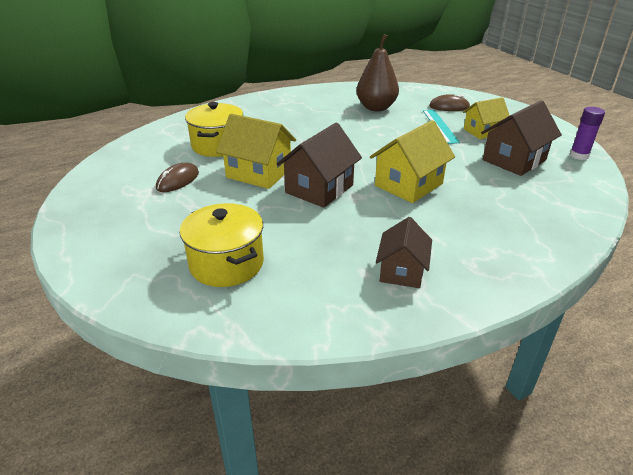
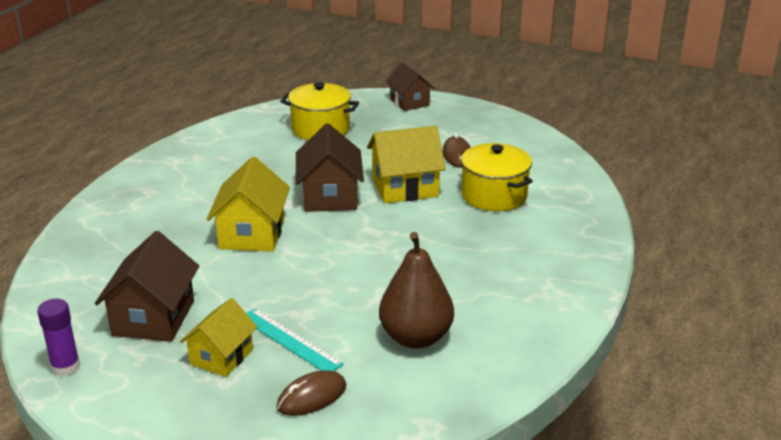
camera: 140 degrees right, 5 degrees down
brown house [376,217,432,288] -> brown house moved to [386,62,434,111]

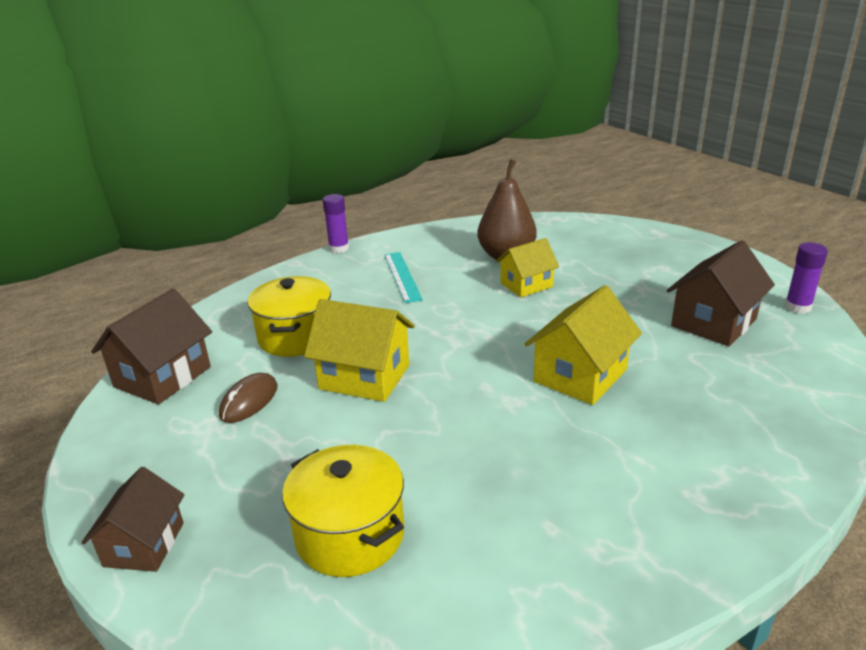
camera: 145 degrees left, 0 degrees up
yellow house [180,298,257,377] -> yellow house moved to [496,238,559,297]
turquoise ruler [246,308,344,371] -> turquoise ruler moved to [384,252,423,303]
brown mouse [277,370,346,416] -> none
brown house [296,123,364,212] -> brown house moved to [91,289,212,405]
none -> purple glue stick [323,194,349,253]

